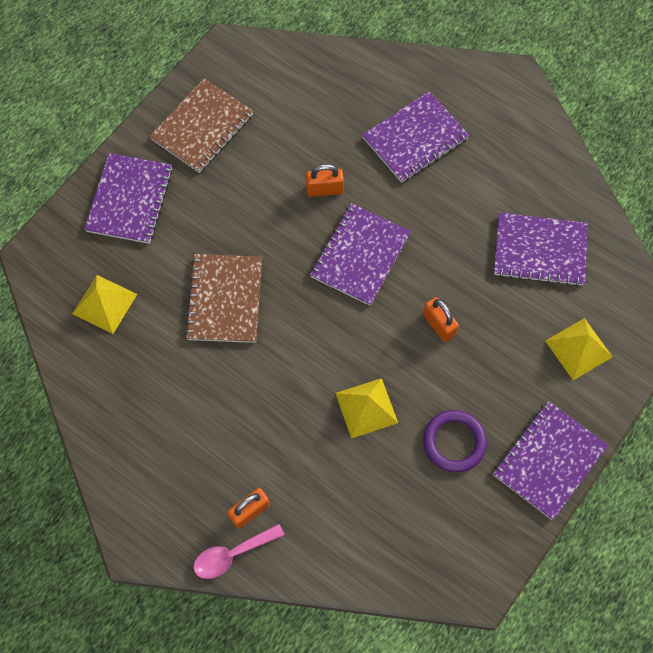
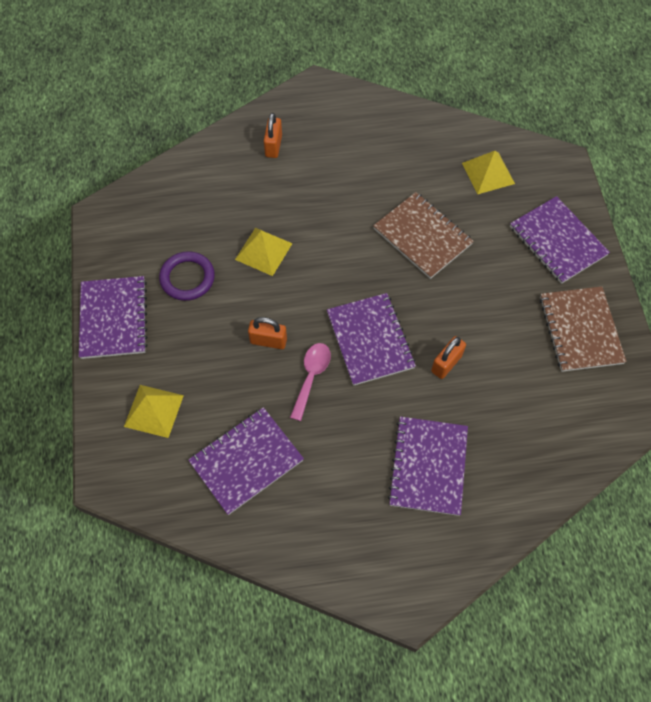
camera: 135 degrees right, 5 degrees down
pink spoon [193,524,284,579] -> pink spoon moved to [290,343,331,421]

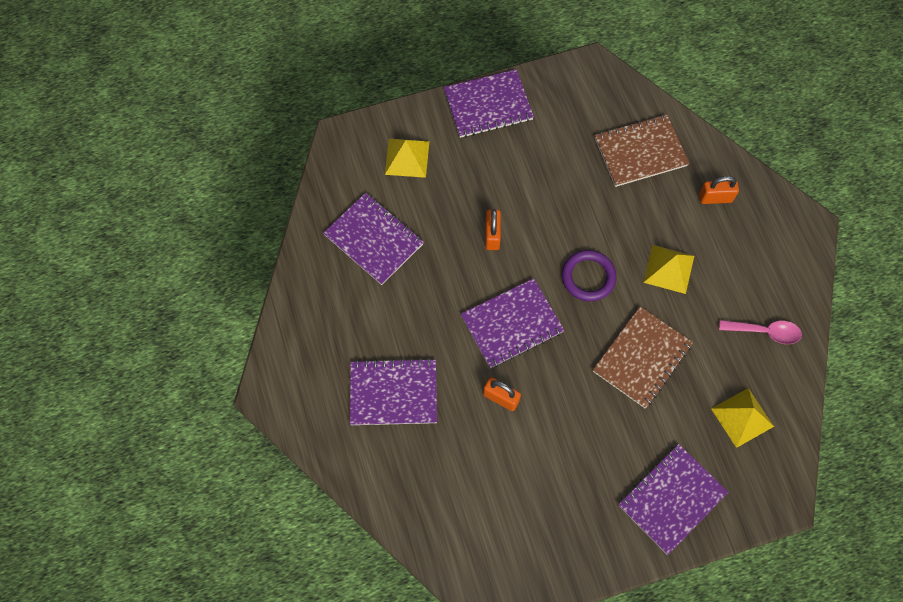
camera: 80 degrees right, 5 degrees up
purple ring [159,251,215,301] -> purple ring moved to [562,250,617,301]
yellow pyramid [235,228,293,276] -> yellow pyramid moved to [643,245,694,294]
pink spoon [290,343,331,421] -> pink spoon moved to [719,320,802,344]
brown notebook [540,286,627,372] -> brown notebook moved to [595,115,689,187]

